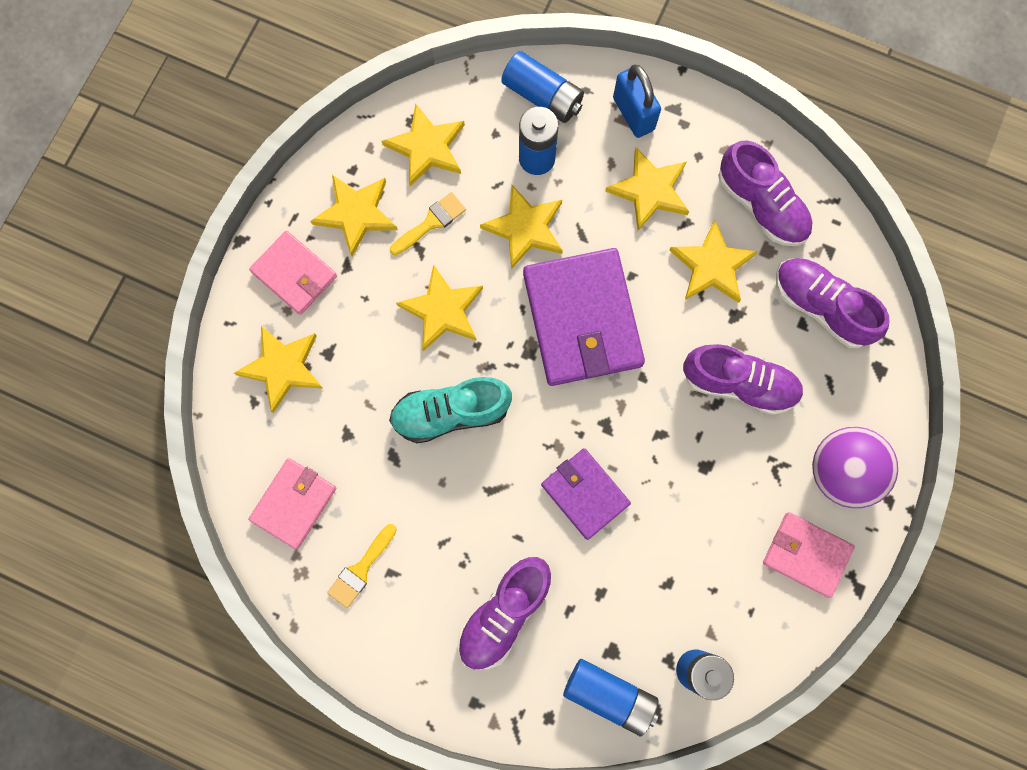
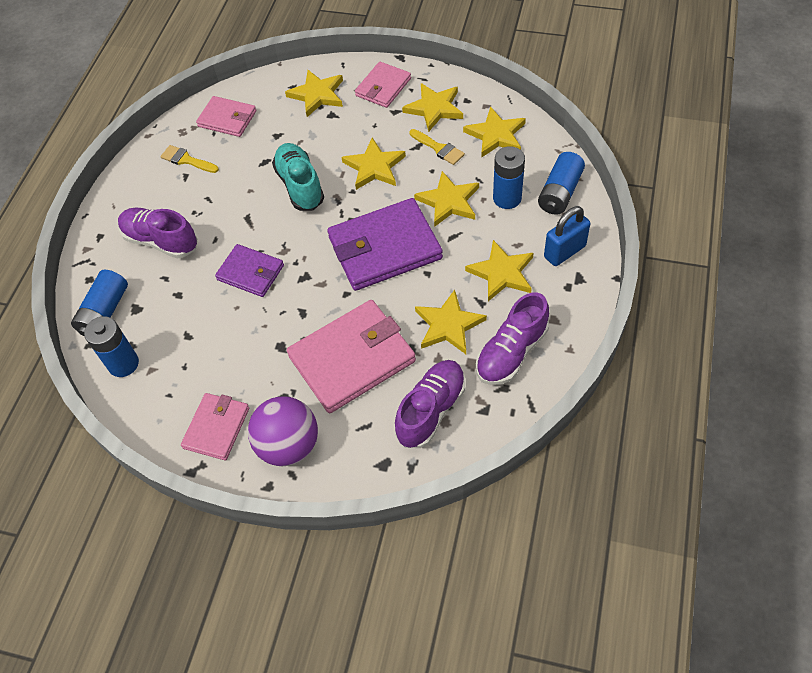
camera: 85 degrees right, 20 degrees down
purple wallet [541,448,631,540] -> purple wallet turned 75 degrees clockwise [215,244,284,297]
purple shoe [683,344,803,415] -> pink wallet [287,300,416,413]

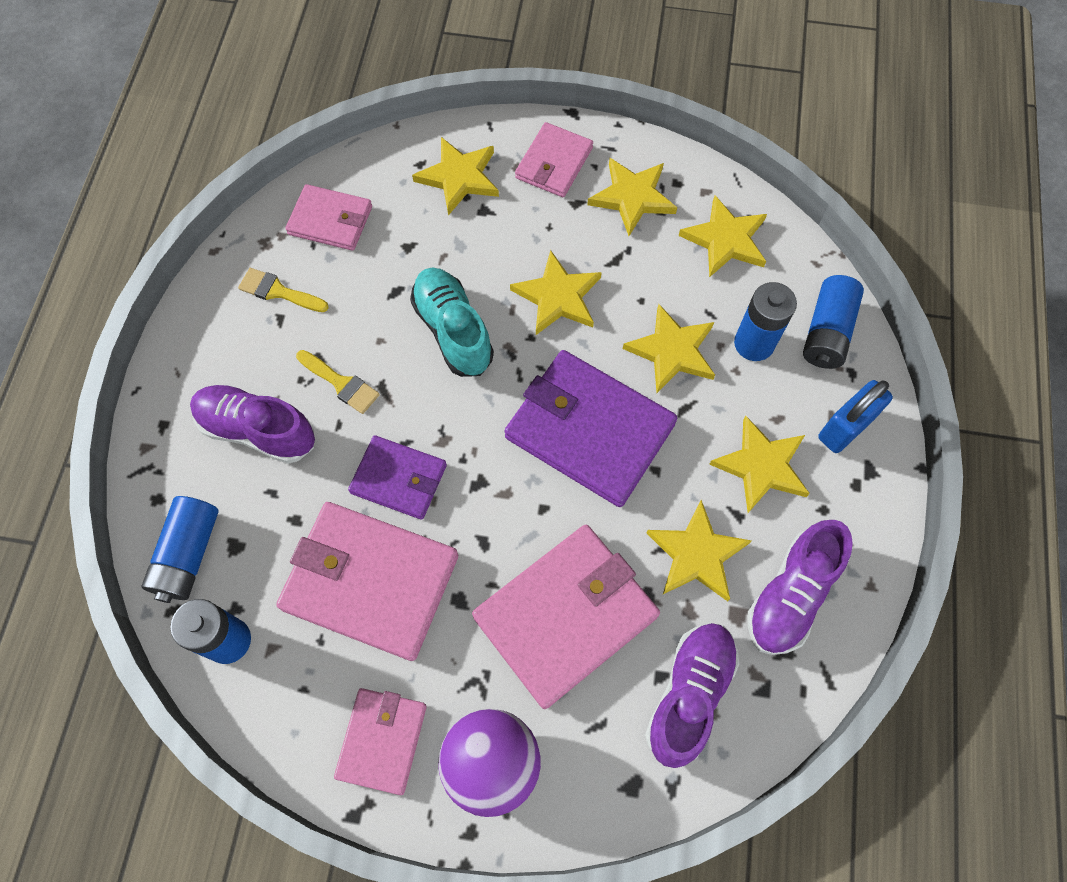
camera: 10 degrees left, 10 degrees up
purple wallet [327,198,443,291] -> purple wallet turned 60 degrees clockwise [505,350,677,507]
yellow brush [410,129,465,165] -> yellow brush moved to [296,350,380,414]
none -> pink wallet [276,502,458,661]

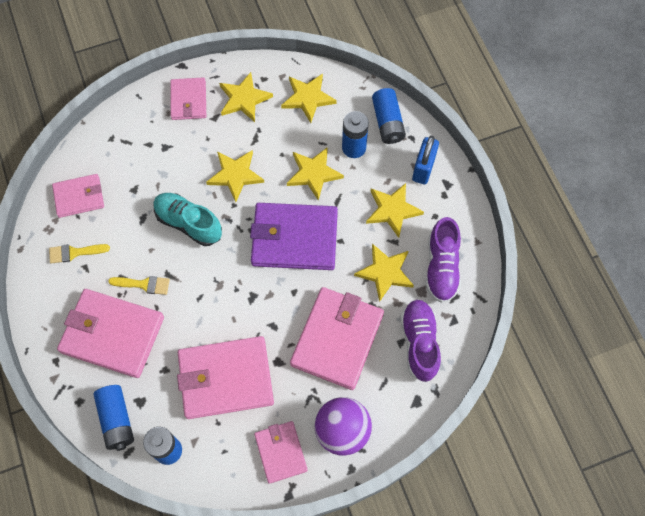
camera: 30 degrees left, 0 degrees up
purple shoe [190,385,315,464] -> pink wallet [57,289,164,378]
purple wallet [348,435,447,520] -> none
yellow star [412,137,499,216] -> none

